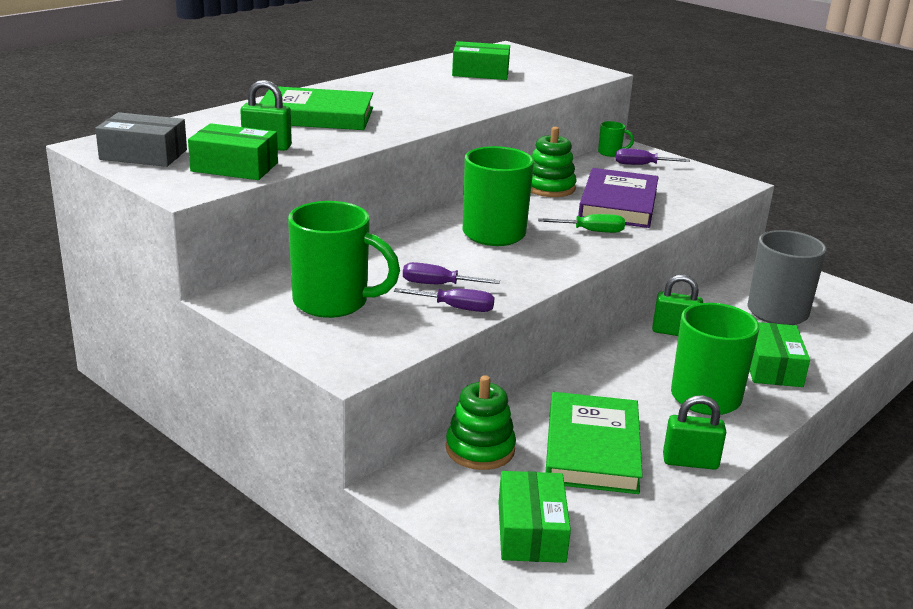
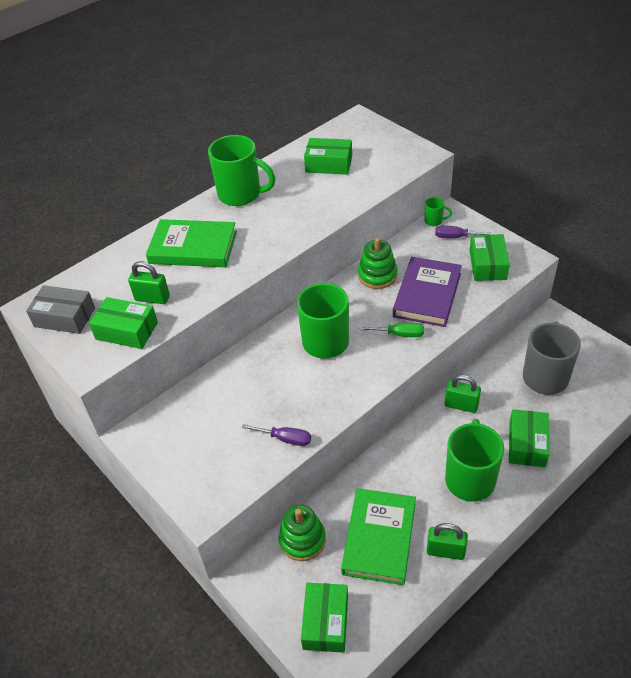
camera: 10 degrees right, 20 degrees up
green mug [288,201,400,318] -> green mug moved to [208,135,276,206]
purple screwdriver [403,262,500,284] -> none
none -> green box [470,234,510,281]

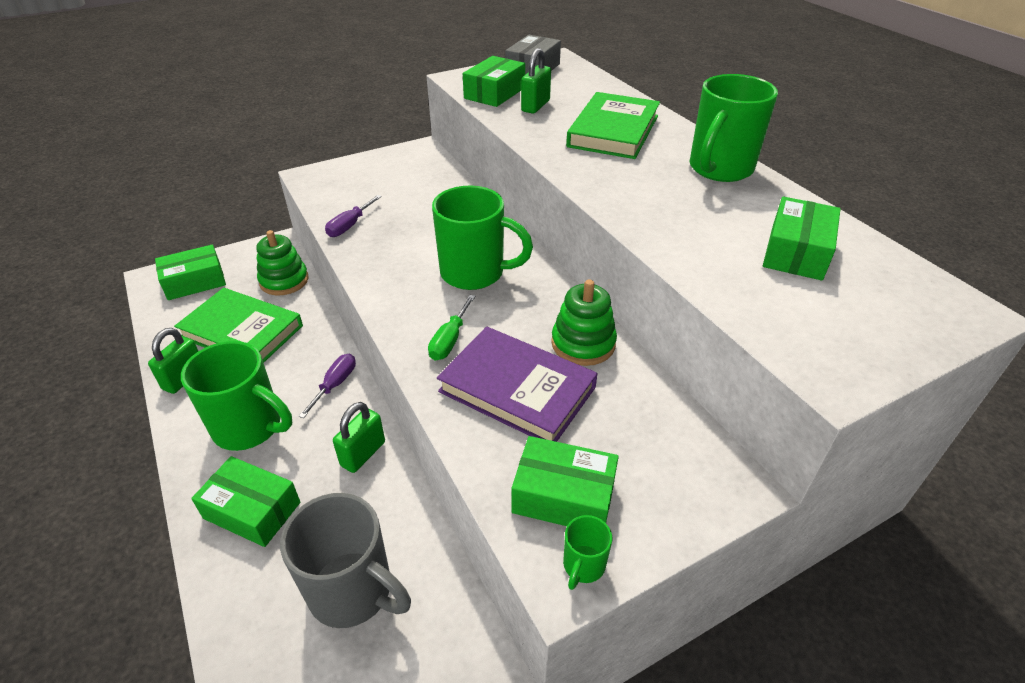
camera: 100 degrees right, 5 degrees down
green box [301,583,348,653] -> green box turned 45 degrees counterclockwise [155,245,226,300]
green mug [424,197,452,226] -> green mug moved to [563,515,612,590]
purple screwdriver [435,226,494,238] -> purple screwdriver moved to [299,354,356,418]

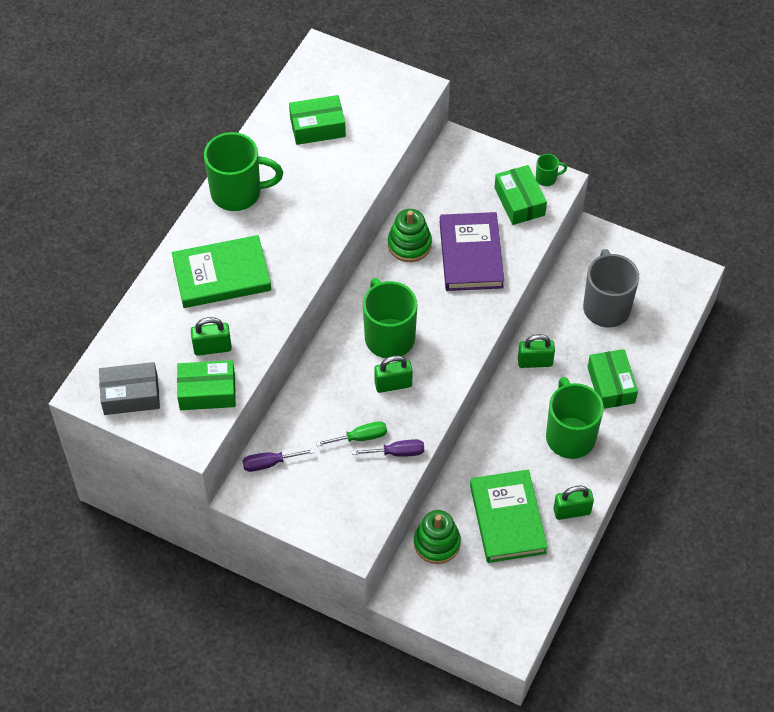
camera: 125 degrees left, 15 degrees up
green box [155,245,226,300] -> none
purple screwdriver [299,354,356,418] -> purple screwdriver moved to [242,448,315,472]
green screwdriver [428,295,475,361] -> green screwdriver moved to [316,421,387,447]
none -> green padlock [374,355,413,393]

